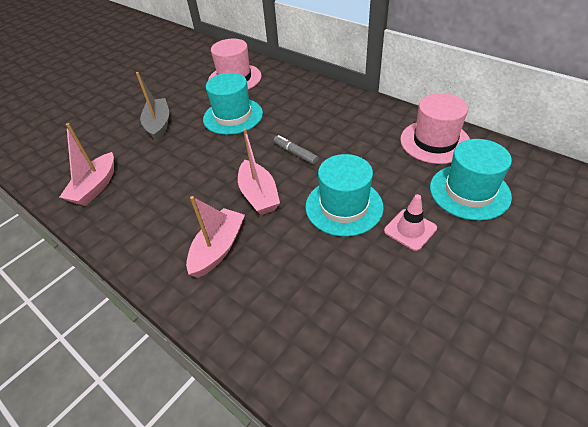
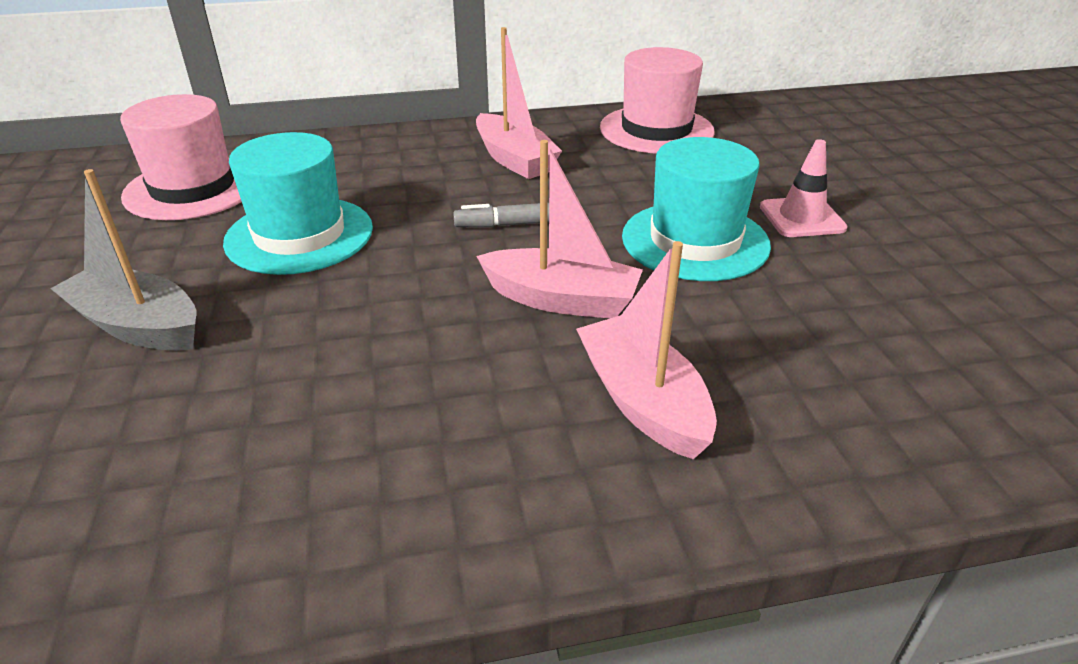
camera: 55 degrees left, 10 degrees down
pink boat [60,123,114,206] -> pink boat moved to [476,27,562,179]
turquoise hat [430,139,512,221] -> none

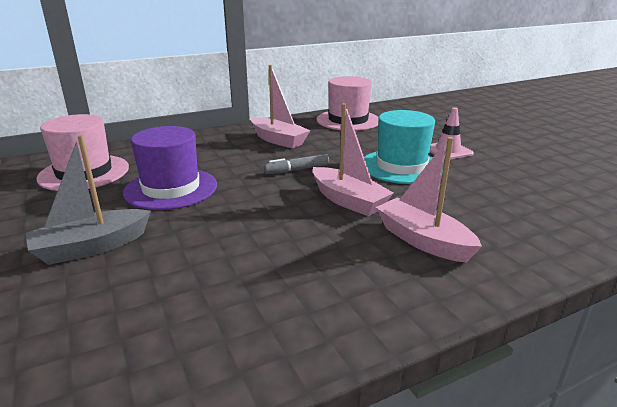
camera: 15 degrees left, 10 degrees down
grey boat [50,169,196,351] -> grey boat turned 45 degrees counterclockwise [25,135,151,265]
turquoise hat [223,132,373,275] -> purple hat [123,126,217,210]
pink boat [476,140,643,319] -> pink boat turned 45 degrees clockwise [313,103,394,216]

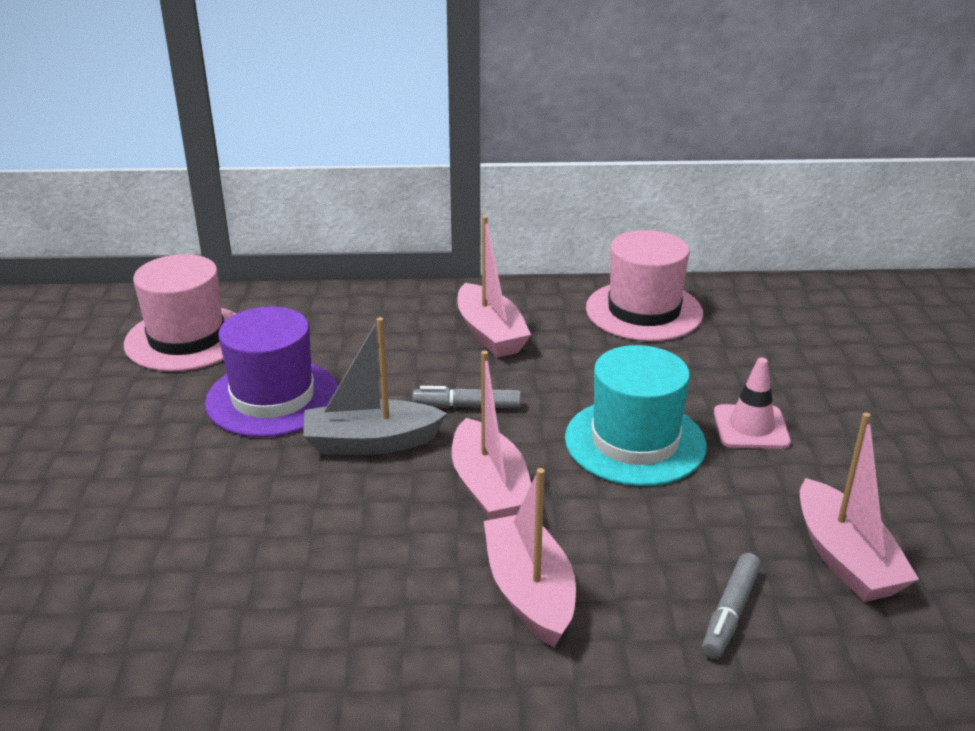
camera: 25 degrees right, 5 degrees up
grey boat [25,135,151,265] -> grey boat moved to [303,317,447,455]
none -> grey marker [702,553,761,659]
none -> pink boat [800,412,919,602]

